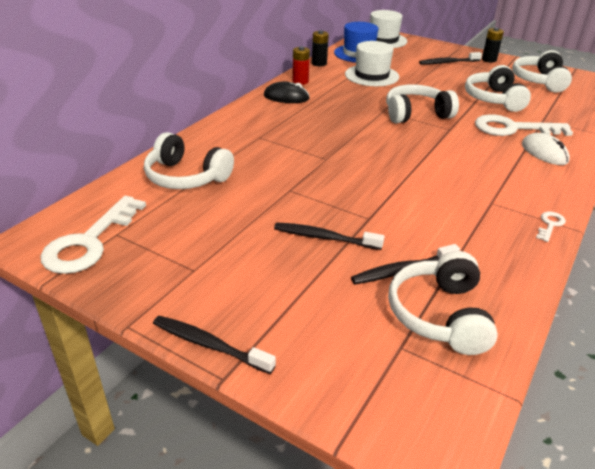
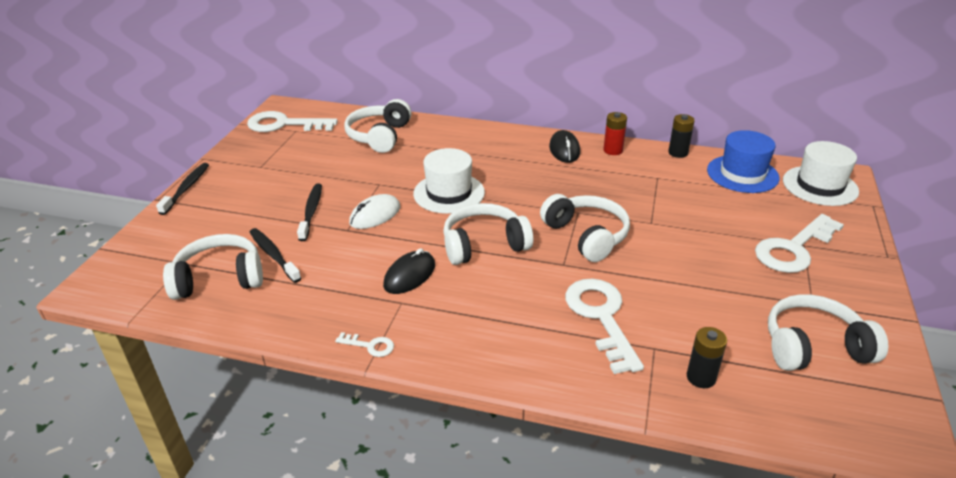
camera: 75 degrees right, 0 degrees up
white hat [345,41,399,86] -> white hat moved to [413,148,485,214]
black toothbrush [419,52,482,65] -> white key [755,214,844,273]
white headphones [465,65,531,112] -> white headphones moved to [443,203,533,265]
black battery [482,27,504,63] -> black battery moved to [687,327,727,388]
white mouse [522,133,570,165] -> white mouse moved to [349,194,400,229]
none -> black mouse [383,248,435,294]

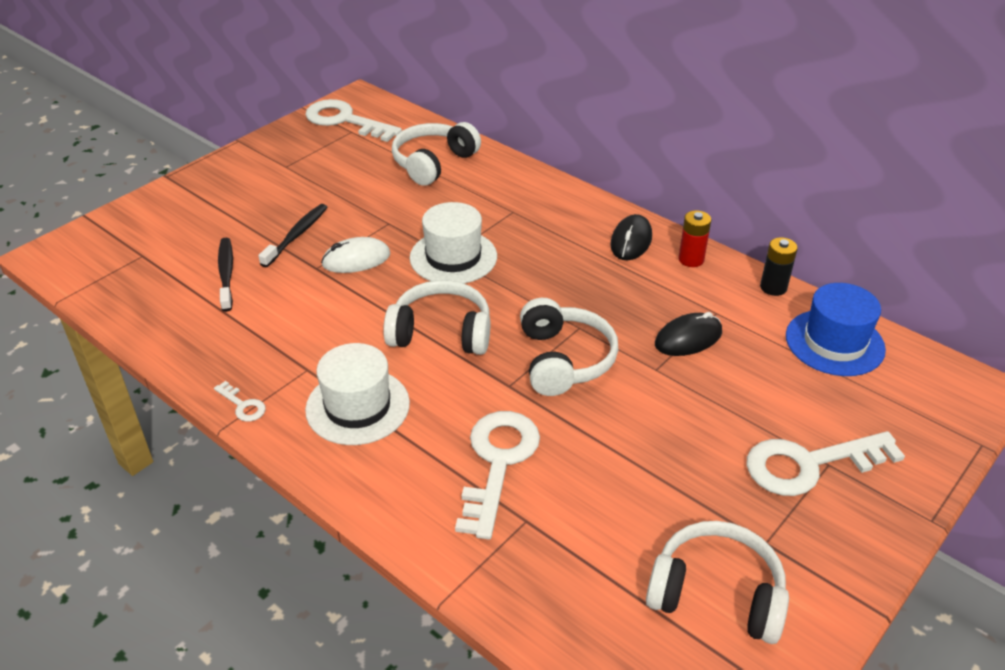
camera: 25 degrees right, 5 degrees up
black toothbrush [156,163,209,215] -> none
white headphones [163,234,263,300] -> none
black mouse [383,248,435,294] -> black mouse moved to [655,312,722,356]
black battery [687,327,727,388] -> none
white hat [783,141,859,206] -> white hat moved to [305,343,410,445]

